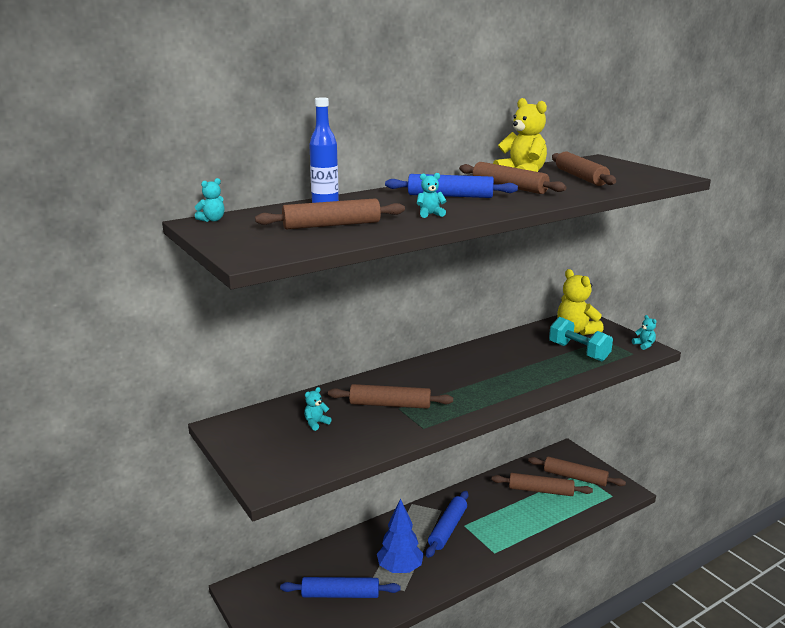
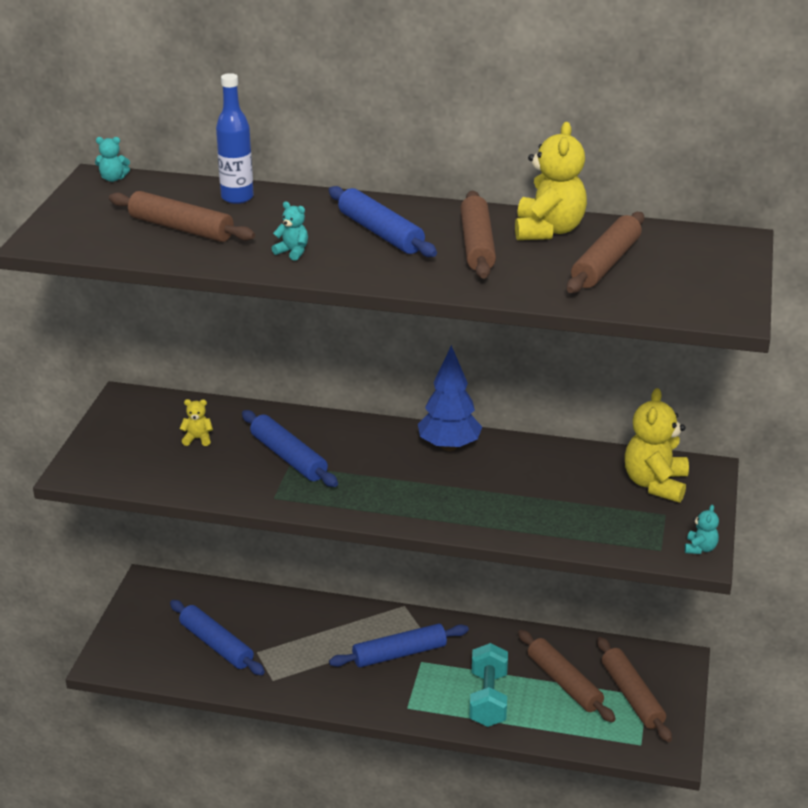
camera: 45 degrees right, 10 degrees up
turquoise teddy bear [304,387,332,431] -> yellow teddy bear [180,399,213,446]
brown rolling pin [328,384,453,409] -> blue rolling pin [242,410,338,487]
blue tree [377,499,424,573] -> blue tree moved to [418,345,482,451]
turquoise dumbbell [549,317,613,361] -> turquoise dumbbell moved to [469,643,508,727]

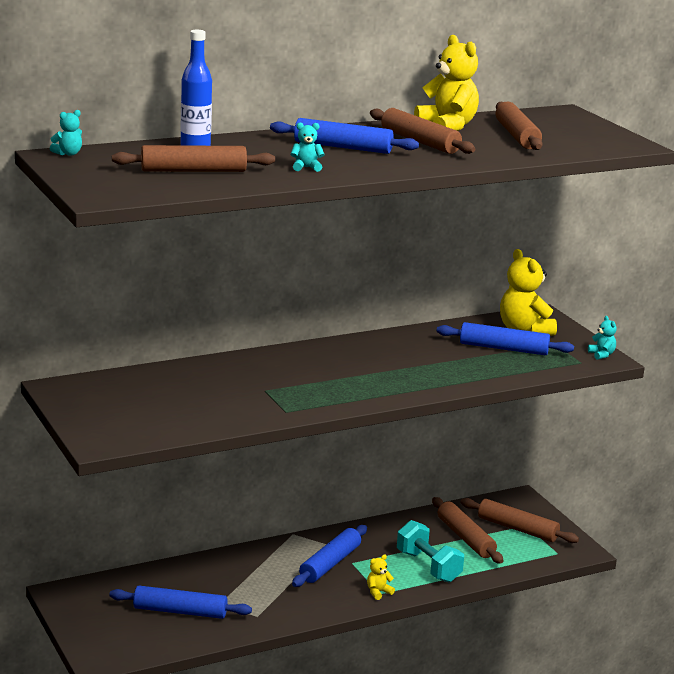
camera: 40 degrees left, 10 degrees down
yellow teddy bear [180,399,213,446] -> yellow teddy bear moved to [367,554,395,600]
blue rolling pin [242,410,338,487] -> blue rolling pin moved to [437,322,574,355]
blue tree [418,345,482,451] -> none
brown rolling pin [518,630,616,722] -> brown rolling pin turned 45 degrees clockwise [432,497,504,564]

